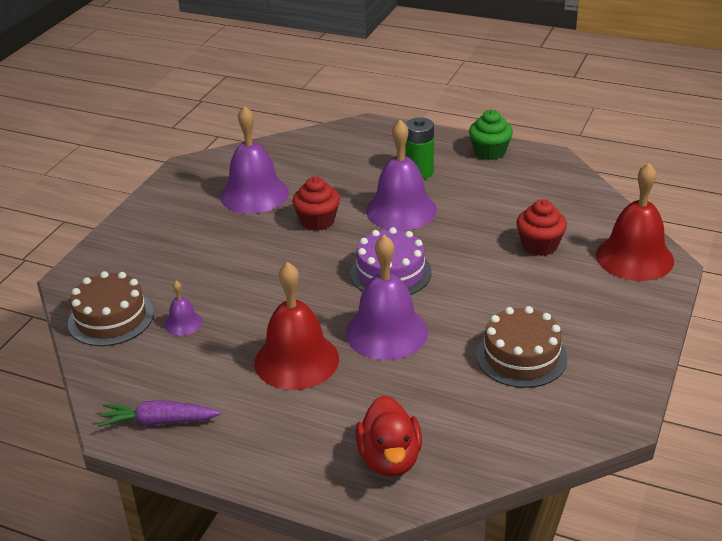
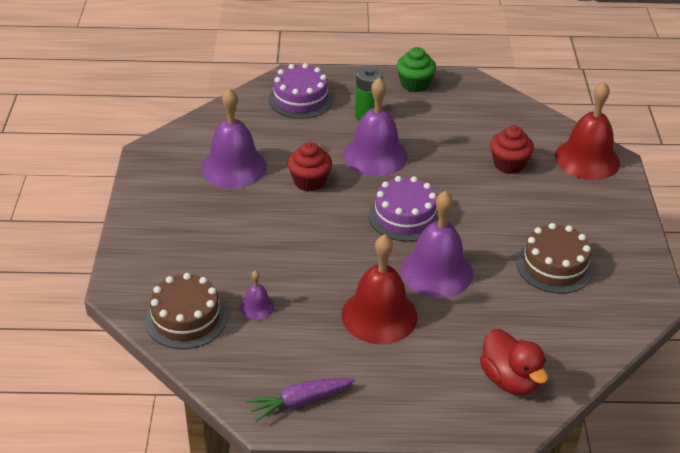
camera: 25 degrees left, 5 degrees up
none -> purple cake [268,63,333,119]

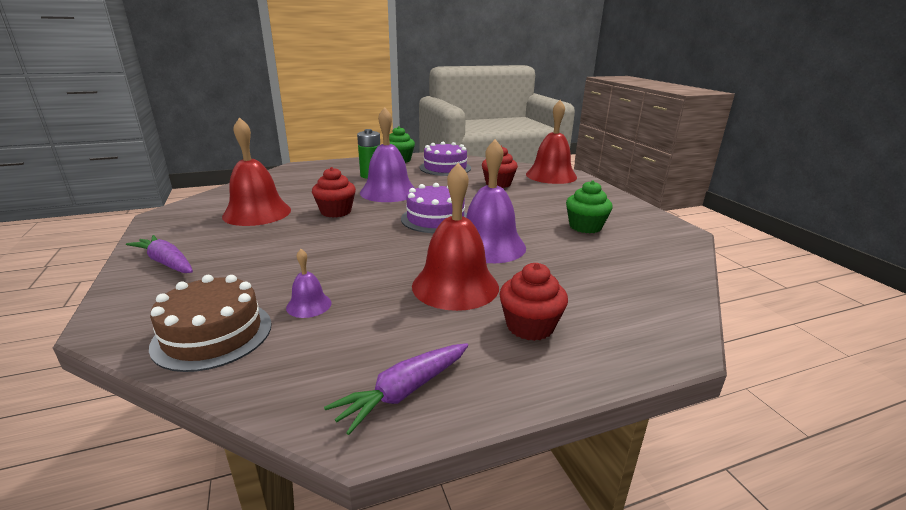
camera: 20 degrees left, 15 degrees down
purple bell [201,88,267,188] -> red bell [222,117,291,226]
purple cake [268,63,333,119] -> purple cake moved to [420,142,471,176]
red duck [480,329,548,395] -> none
brown cake [516,223,594,294] -> green cupcake [566,180,613,233]
none -> purple carrot [126,235,193,273]
none -> red cupcake [499,263,568,341]

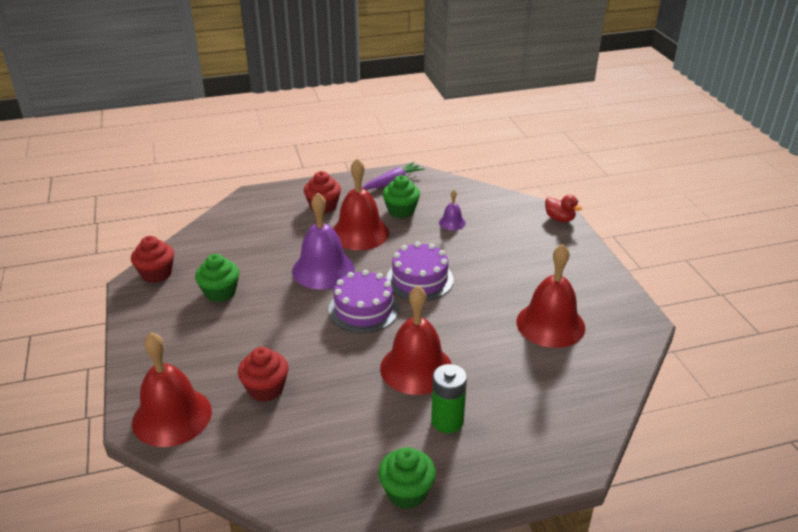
camera: 175 degrees left, 10 degrees up
purple carrot [126,235,193,273] -> none
brown cake [149,275,272,372] -> none
red cupcake [312,167,356,218] -> red cupcake moved to [131,236,174,283]
purple bell [360,107,415,202] -> red bell [380,286,452,395]
purple cake [420,142,471,176] -> purple cake moved to [386,242,454,301]
none -> green cupcake [382,175,420,218]
none -> red duck [545,195,582,222]

